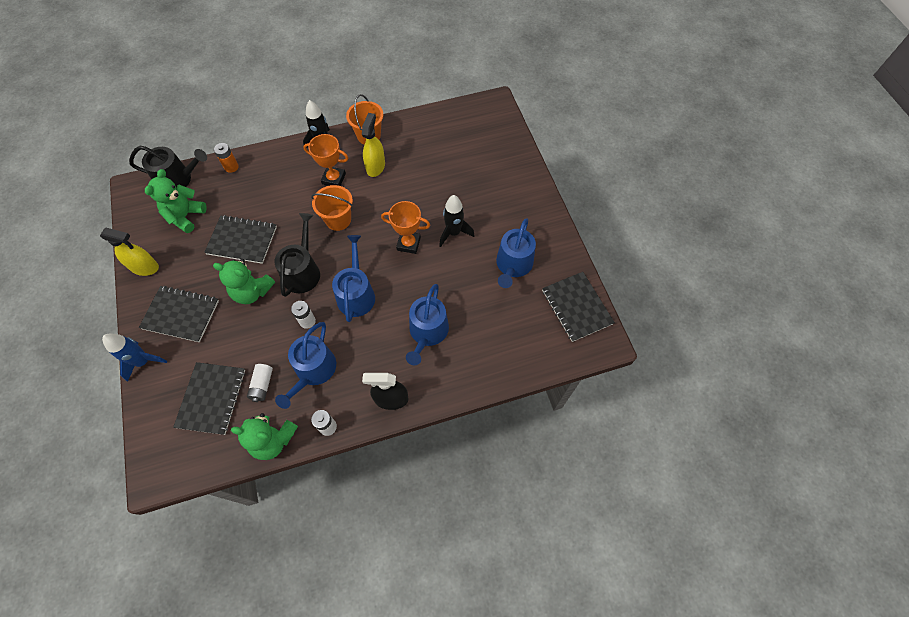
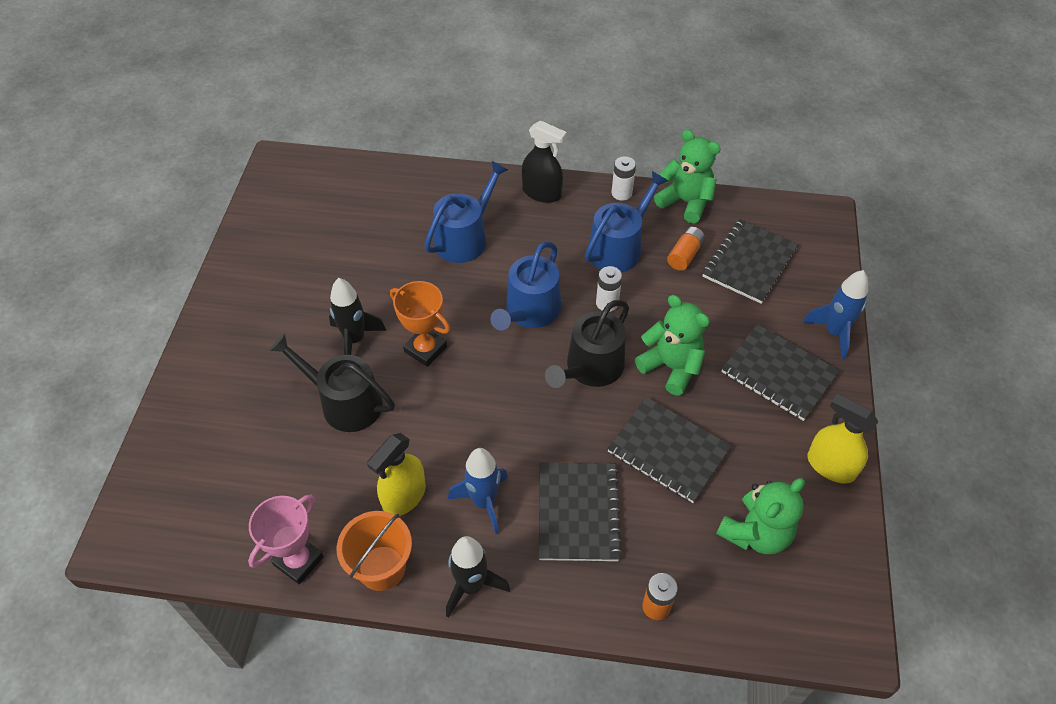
camera: 155 degrees left, 10 degrees down
black watering can [129,146,207,188] -> black watering can moved to [269,334,395,432]
white battery [247,364,273,402] -> orange battery [667,227,705,271]
orange trophy [303,134,348,186] -> blue rocket [448,448,508,534]
orange bucket [311,185,353,231] -> none
blue watering can [496,218,536,288] -> none
black notebook [542,272,615,342] -> black notebook moved to [539,463,622,561]
none -> pink trophy [248,494,324,585]

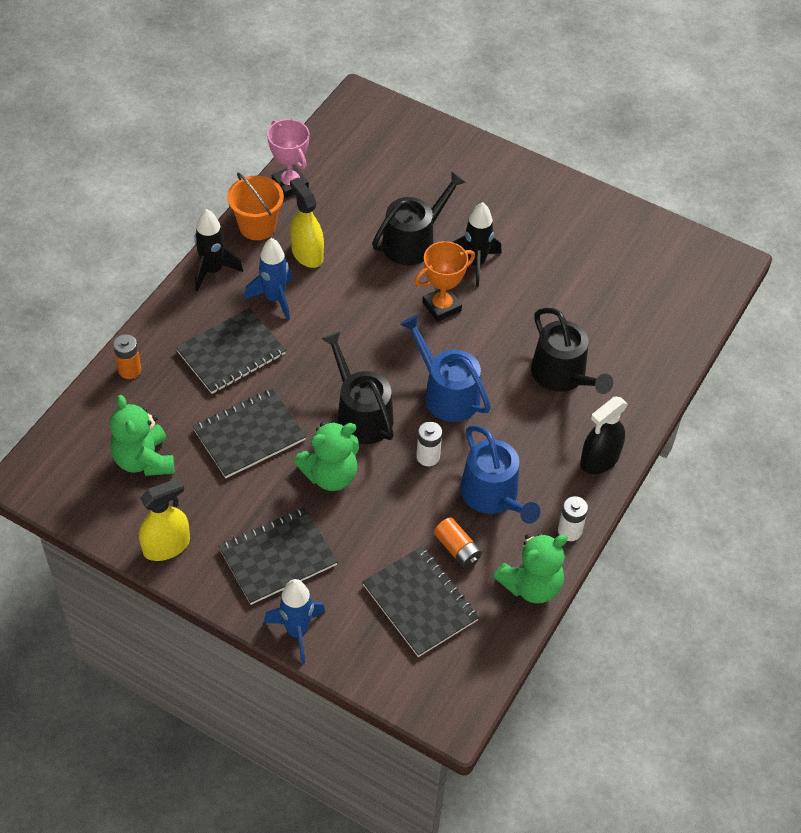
camera: 110 degrees right, 0 degrees up
blue watering can [424,161,508,263] -> black watering can [531,308,613,394]
black notebook [539,463,622,561] -> black notebook turned 60 degrees counterclockwise [175,308,286,394]

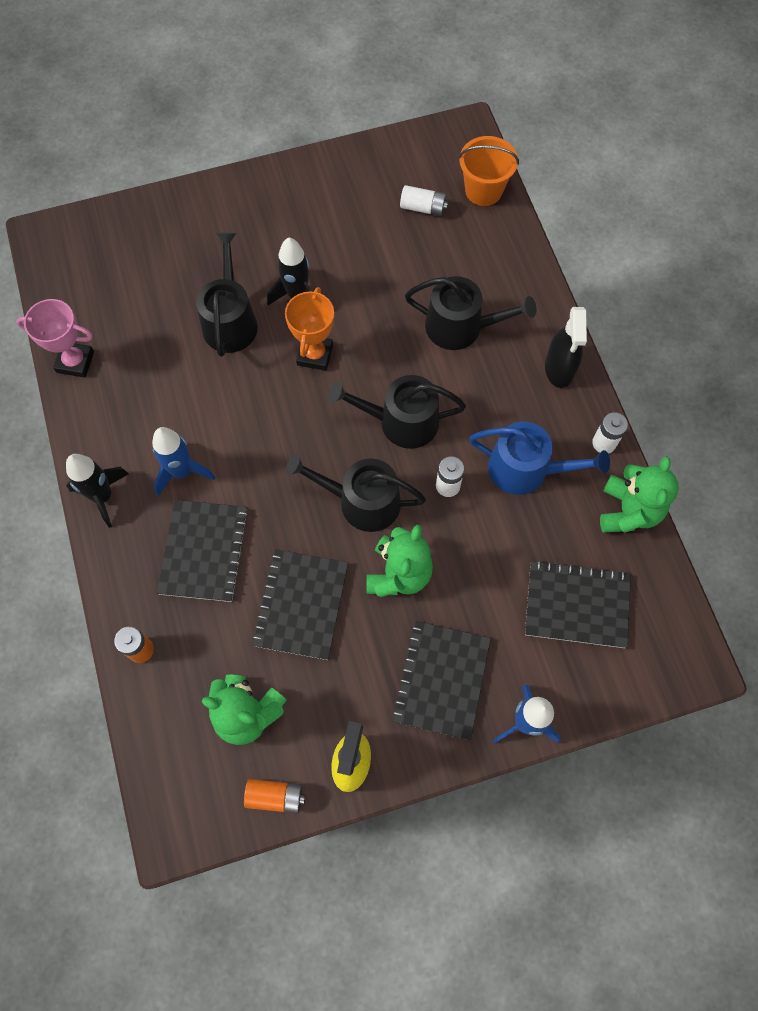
camera: 45 degrees left, 15 degrees up
orange bucket [227,172,284,240] -> orange bucket moved to [458,136,519,206]
yellow spray bottle [290,177,324,268] -> none
blue watering can [400,315,491,422] -> black watering can [328,375,466,449]
orange battery [434,517,482,568] -> orange battery moved to [244,779,305,814]
none -> white battery [400,185,448,216]

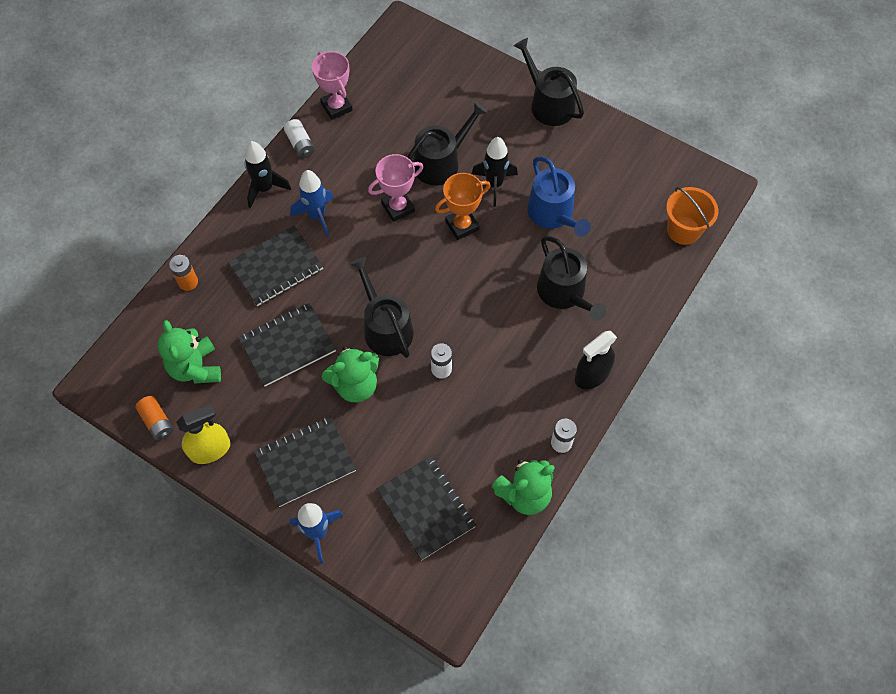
camera: 50 degrees right, 5 degrees down
black watering can [328,375,466,449] -> black watering can moved to [514,38,584,126]
white battery [400,185,448,216] -> white battery moved to [284,119,315,158]
blue watering can [469,421,610,495] -> blue watering can moved to [527,156,591,236]
none -> pink trophy [368,154,423,222]

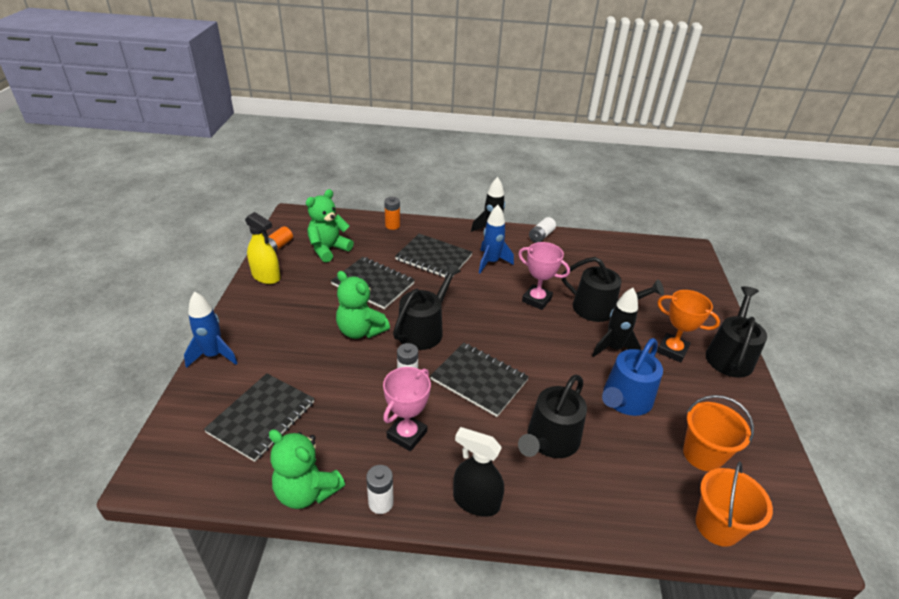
camera: 60 degrees right, 25 degrees down
black notebook [254,416,356,507] -> black notebook moved to [430,343,529,417]
pink trophy [312,51,353,120] -> pink trophy moved to [383,367,431,452]
orange trophy [435,173,490,240] -> orange trophy moved to [657,290,720,363]
none -> orange bucket [683,395,754,471]

